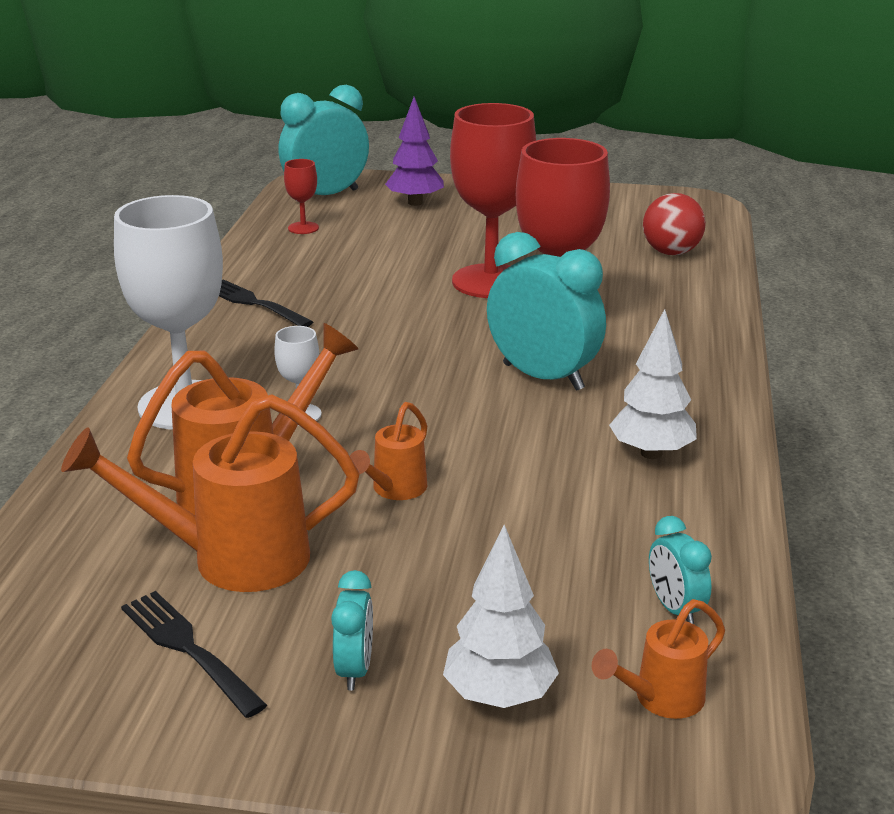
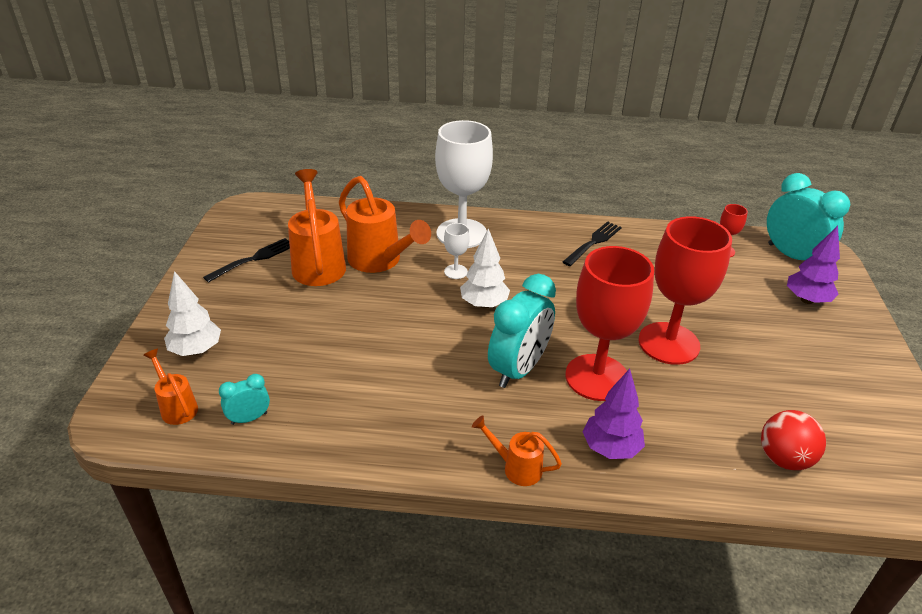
camera: 85 degrees right, 10 degrees up
turquoise clock [331,570,373,690] -> none
orange watering can [350,402,427,500] -> orange watering can moved to [472,416,562,486]
white tree [609,309,697,459] -> white tree moved to [460,228,510,309]
none -> purple tree [583,369,645,459]

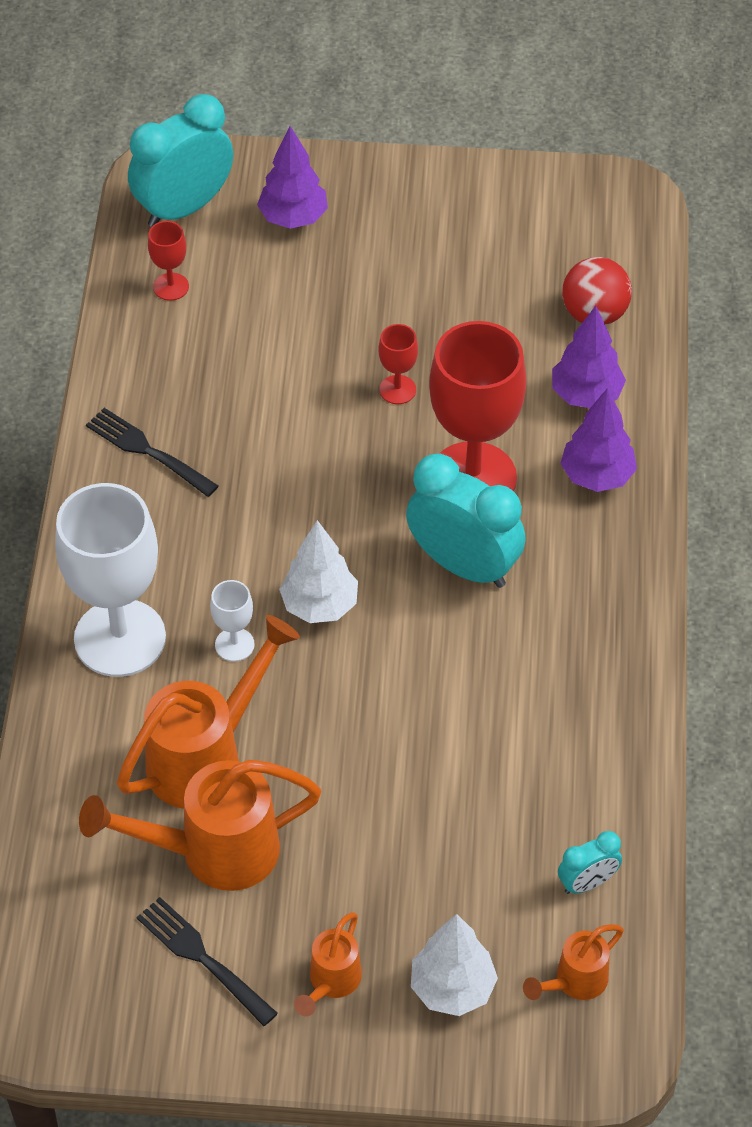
camera: 90 degrees left, 15 degrees up
turquoise clock [219,374,270,425] -> turquoise clock turned 90 degrees counterclockwise [558,831,622,894]
orange watering can [472,416,562,486] -> orange watering can moved to [294,912,362,1016]
red goblet [638,216,732,365] -> red goblet [379,324,418,404], size x0.43
none -> purple tree [552,306,626,408]

